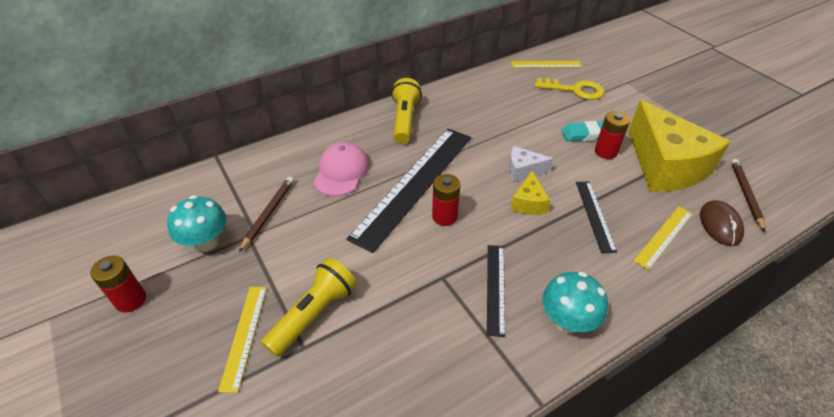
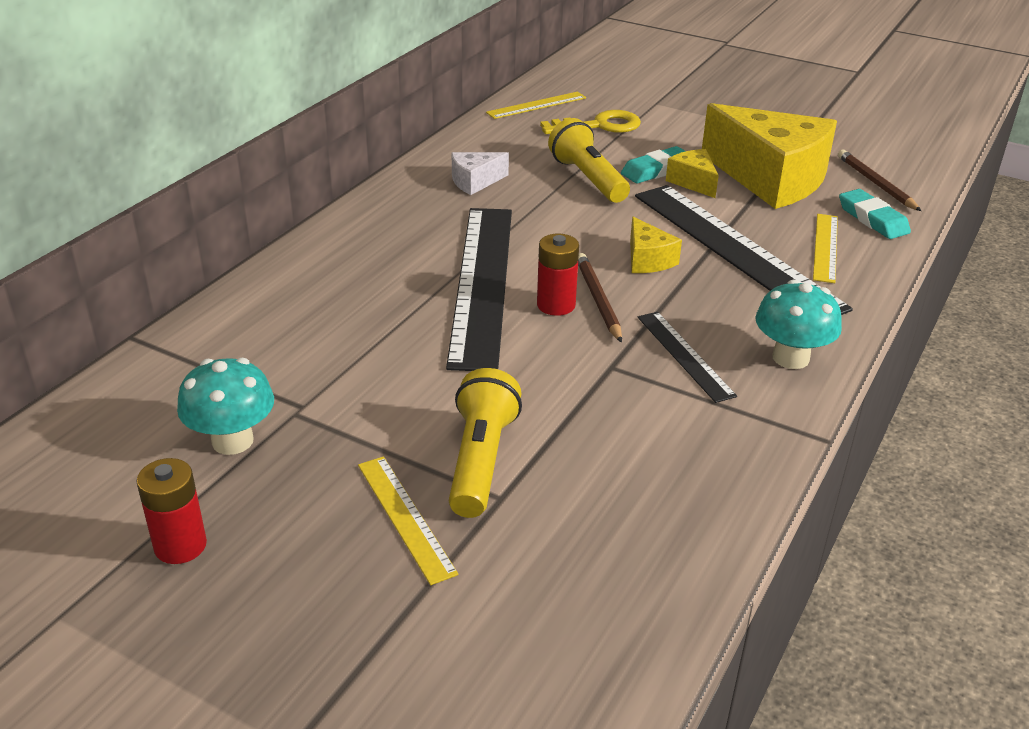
camera: 30 degrees left, 10 degrees down
brown pencil [239,177,294,252] -> brown pencil moved to [578,253,622,343]
pink cap [313,142,369,196] -> none
yellow flashlight [391,78,422,144] -> yellow flashlight moved to [548,118,630,203]
white cheese [509,146,554,182] -> white cheese moved to [451,152,509,195]
black ruler [576,182,617,253] -> black ruler [635,185,853,315], size x2.08
red battery [595,111,630,159] -> yellow cheese [666,149,719,198]
brown mouse [700,200,744,246] -> turquoise eraser [839,189,911,239]

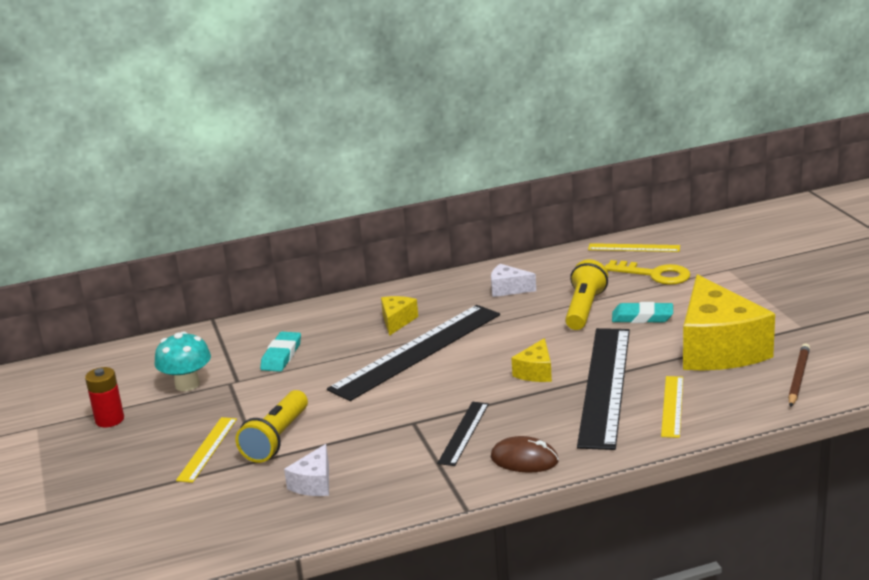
camera: 45 degrees right, 10 degrees down
yellow flashlight [449,368,522,518] -> yellow flashlight turned 150 degrees clockwise [235,390,308,463]
red battery [537,234,579,316] -> none
brown pencil [578,253,622,343] -> none
yellow cheese [666,149,719,198] -> yellow cheese moved to [381,296,418,336]
turquoise mushroom [755,280,842,369] -> brown mouse [491,436,559,473]
yellow ruler [813,214,838,283] -> yellow ruler turned 45 degrees counterclockwise [661,376,683,438]
turquoise eraser [839,189,911,239] -> turquoise eraser moved to [260,332,301,372]
none -> white cheese [284,444,329,496]

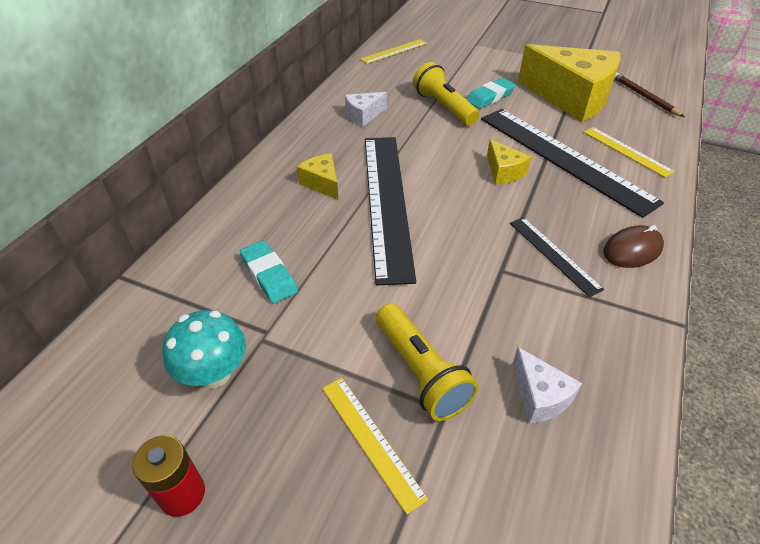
camera: 50 degrees left, 20 degrees up
yellow key [605,260,690,285] -> none

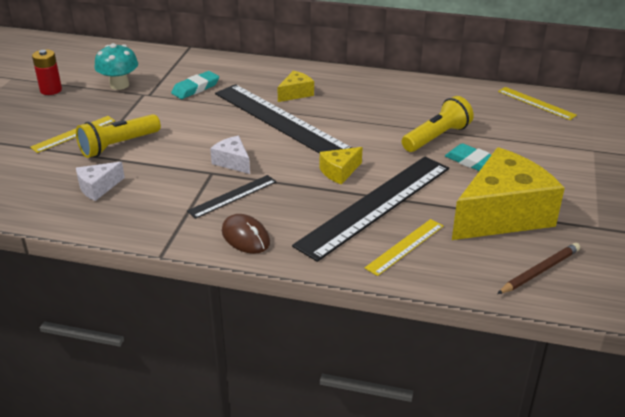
camera: 80 degrees right, 10 degrees down
white cheese [345,92,387,127] -> white cheese moved to [210,136,250,174]
black ruler [365,137,416,285] -> black ruler turned 60 degrees clockwise [215,84,352,154]
yellow cheese [518,44,621,122] -> yellow cheese turned 150 degrees counterclockwise [452,147,565,240]

